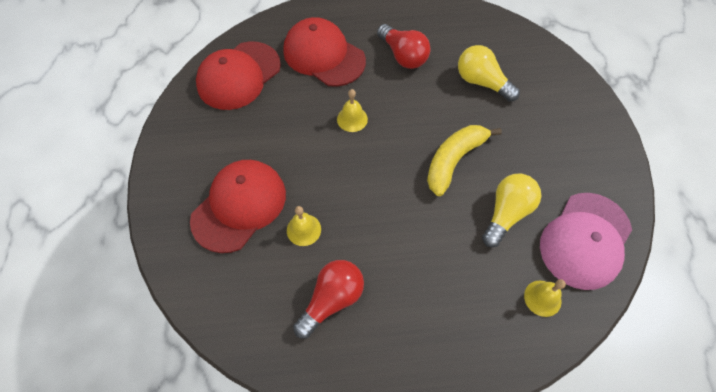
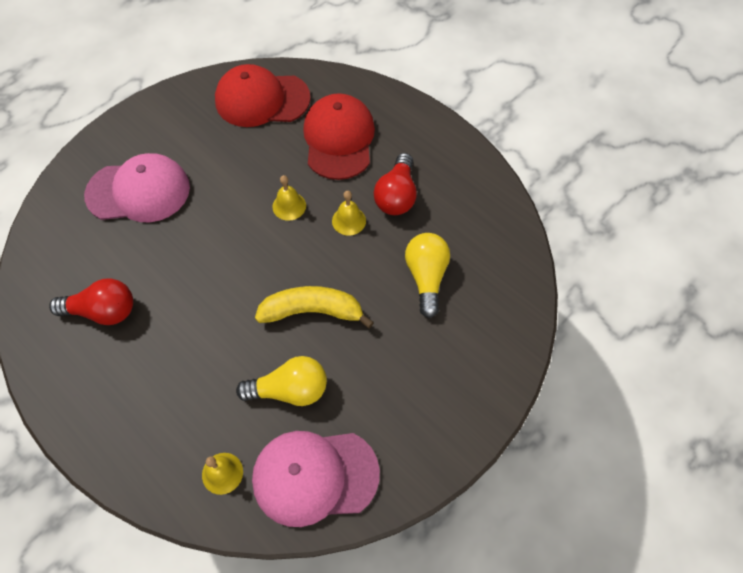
camera: 50 degrees right, 0 degrees up
red cap [190,160,286,253] -> pink cap [84,153,190,222]
yellow bell [287,206,321,246] -> yellow bell moved to [332,191,366,236]

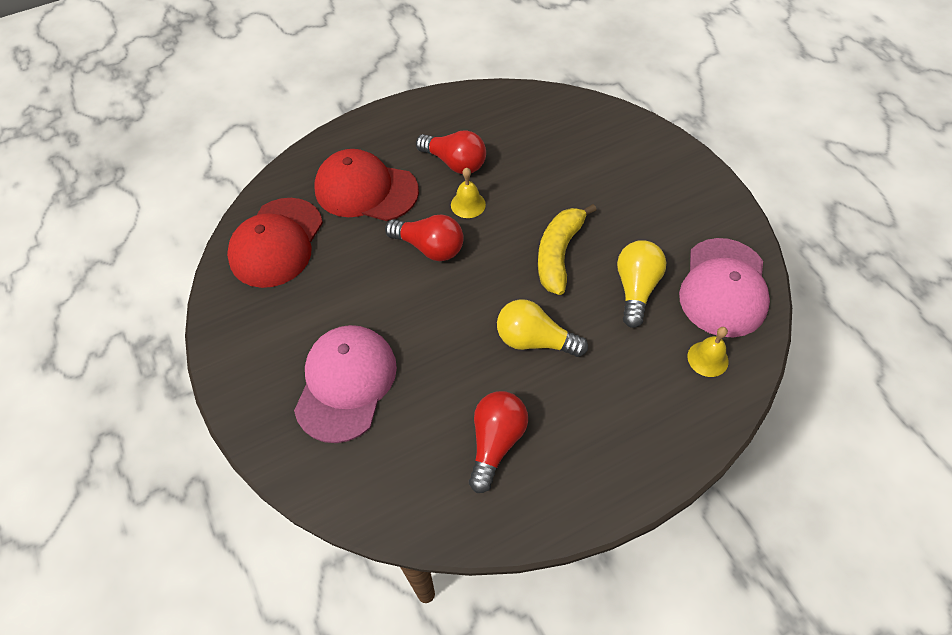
camera: 70 degrees left, 5 degrees down
yellow bell [272,175,306,221] -> red light bulb [385,215,464,261]
yellow light bulb [405,233,450,318] -> yellow light bulb moved to [497,299,588,357]

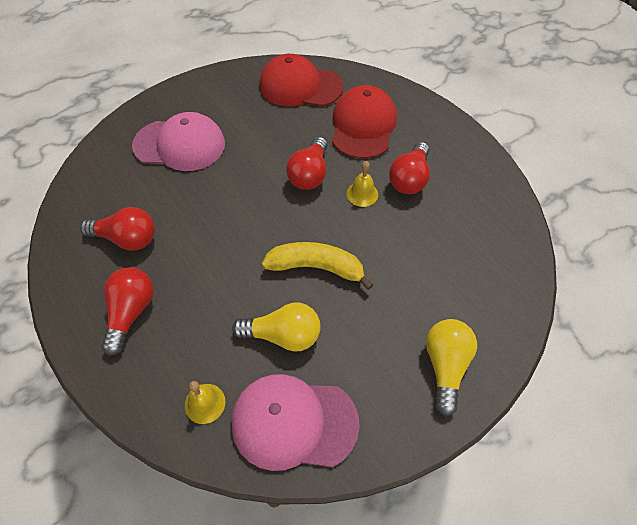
camera: 80 degrees right, 0 degrees up
yellow light bulb [497,299,588,357] -> yellow light bulb moved to [426,319,477,416]
none -> red light bulb [101,267,154,356]

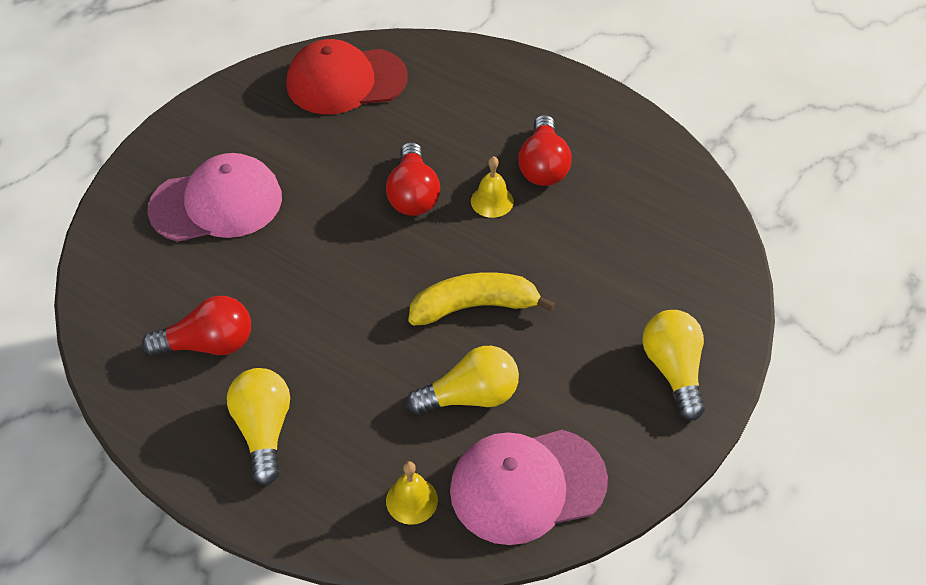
camera: 20 degrees left, 5 degrees down
red light bulb [101,267,154,356] -> yellow light bulb [227,368,290,485]
red cap [332,85,397,159] -> none

